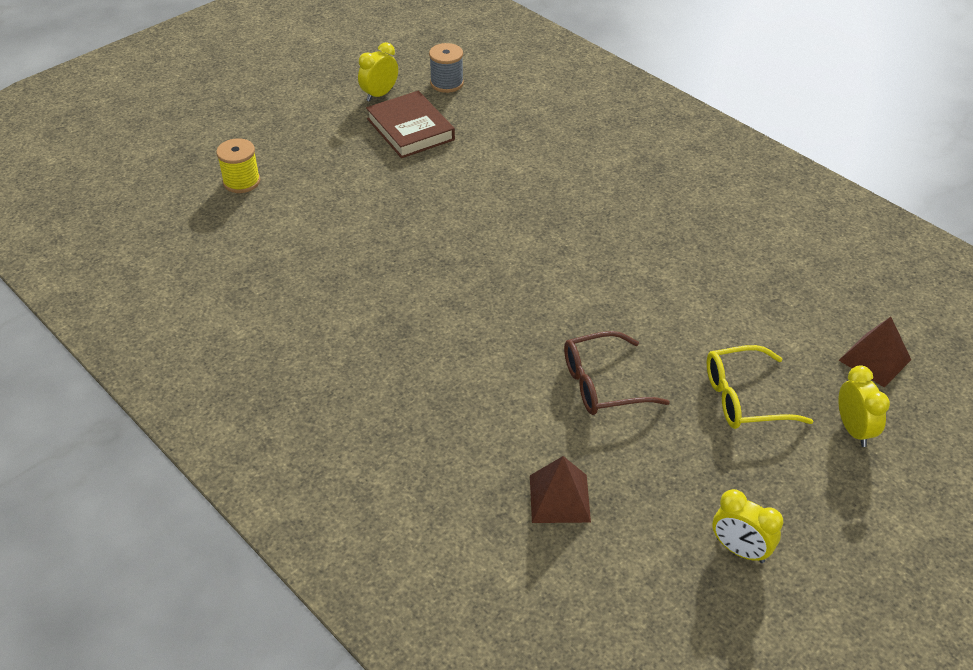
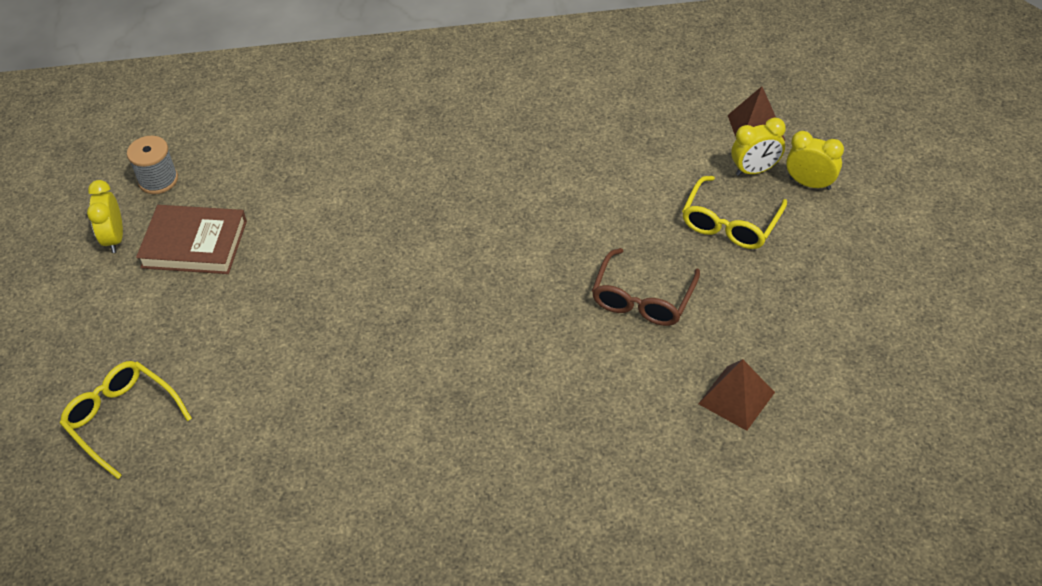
camera: 50 degrees left, 5 degrees up
yellow spool [216,138,260,193] -> yellow glasses [60,361,192,479]
yellow clock [712,489,783,563] -> yellow clock moved to [731,118,786,176]

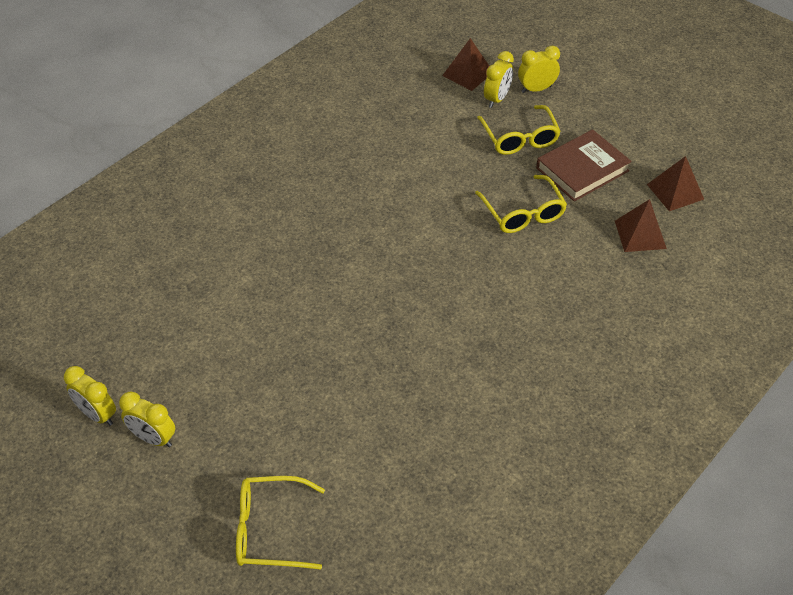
camera: 45 degrees left, 0 degrees up
grey spool [127,136,178,194] -> none
brown book [136,205,247,274] -> brown book moved to [536,129,632,201]
brown glasses [592,248,700,326] -> yellow glasses [475,175,567,233]
none -> yellow clock [119,392,175,447]
none -> brown pyramid [647,156,704,211]

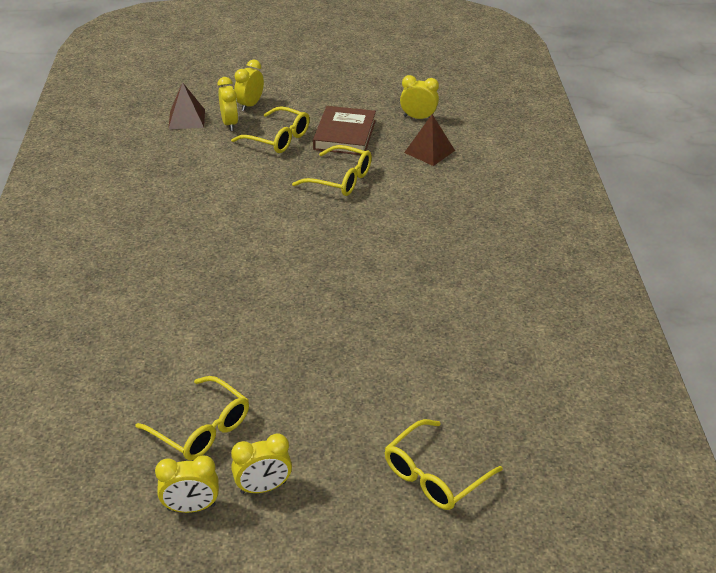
camera: 45 degrees left, 10 degrees down
brown pyramid [647,156,704,211] -> yellow clock [400,75,439,119]
none -> yellow glasses [136,376,249,460]

